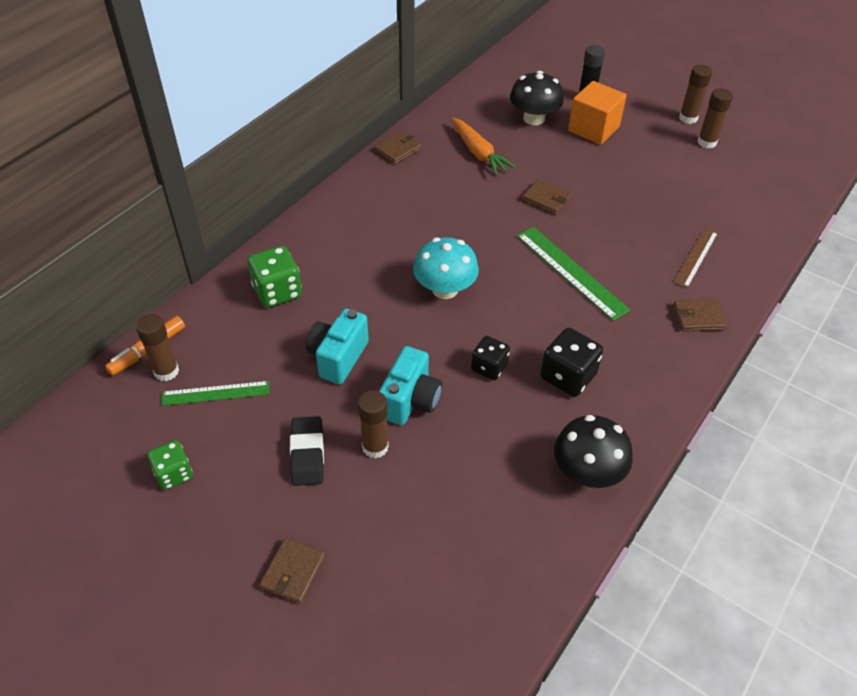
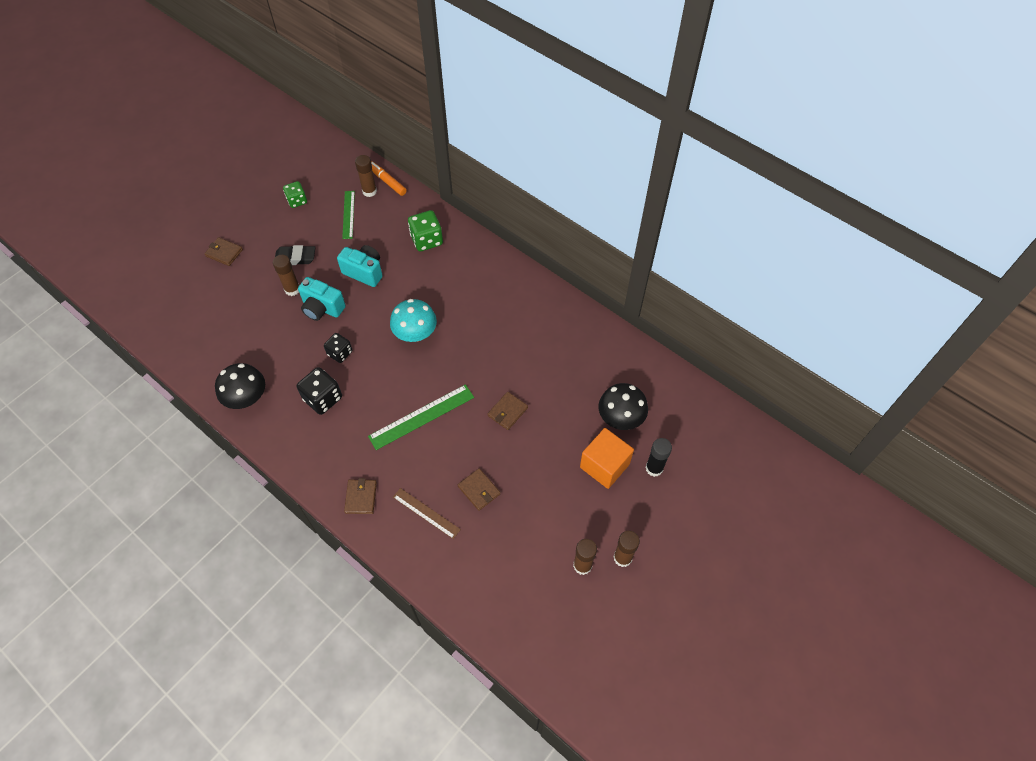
camera: 95 degrees right, 10 degrees up
brown wallet [375,131,422,164] -> brown wallet moved to [458,468,500,511]
orange carrot [452,118,516,176] -> none

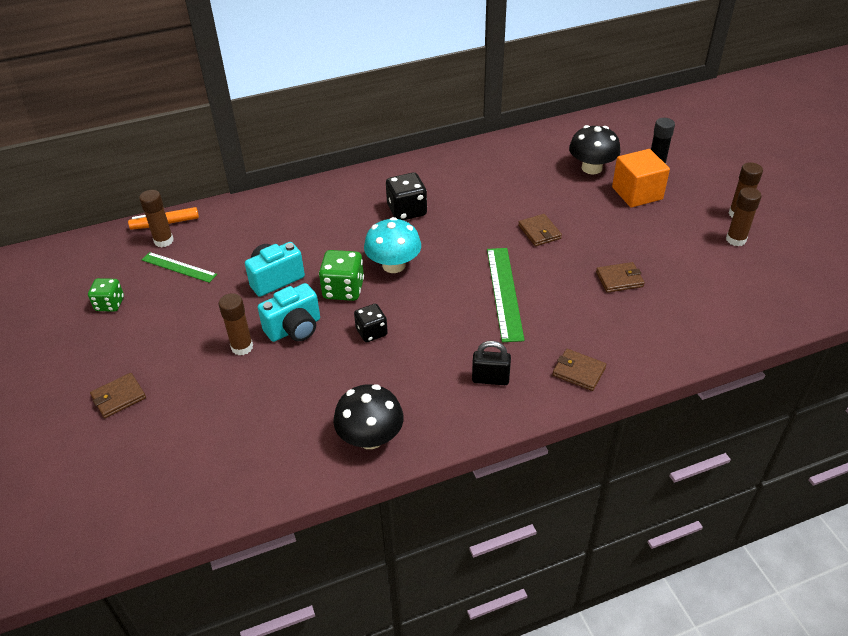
camera: 60 degrees left, 15 degrees down
black eraser [275,245,316,265] -> none
black dice [296,367,342,415] -> black dice moved to [386,173,427,220]
brown ruler [393,488,461,539] -> none
green dice [408,210,443,251] -> green dice moved to [319,250,364,301]
none -> black padlock [472,341,511,385]

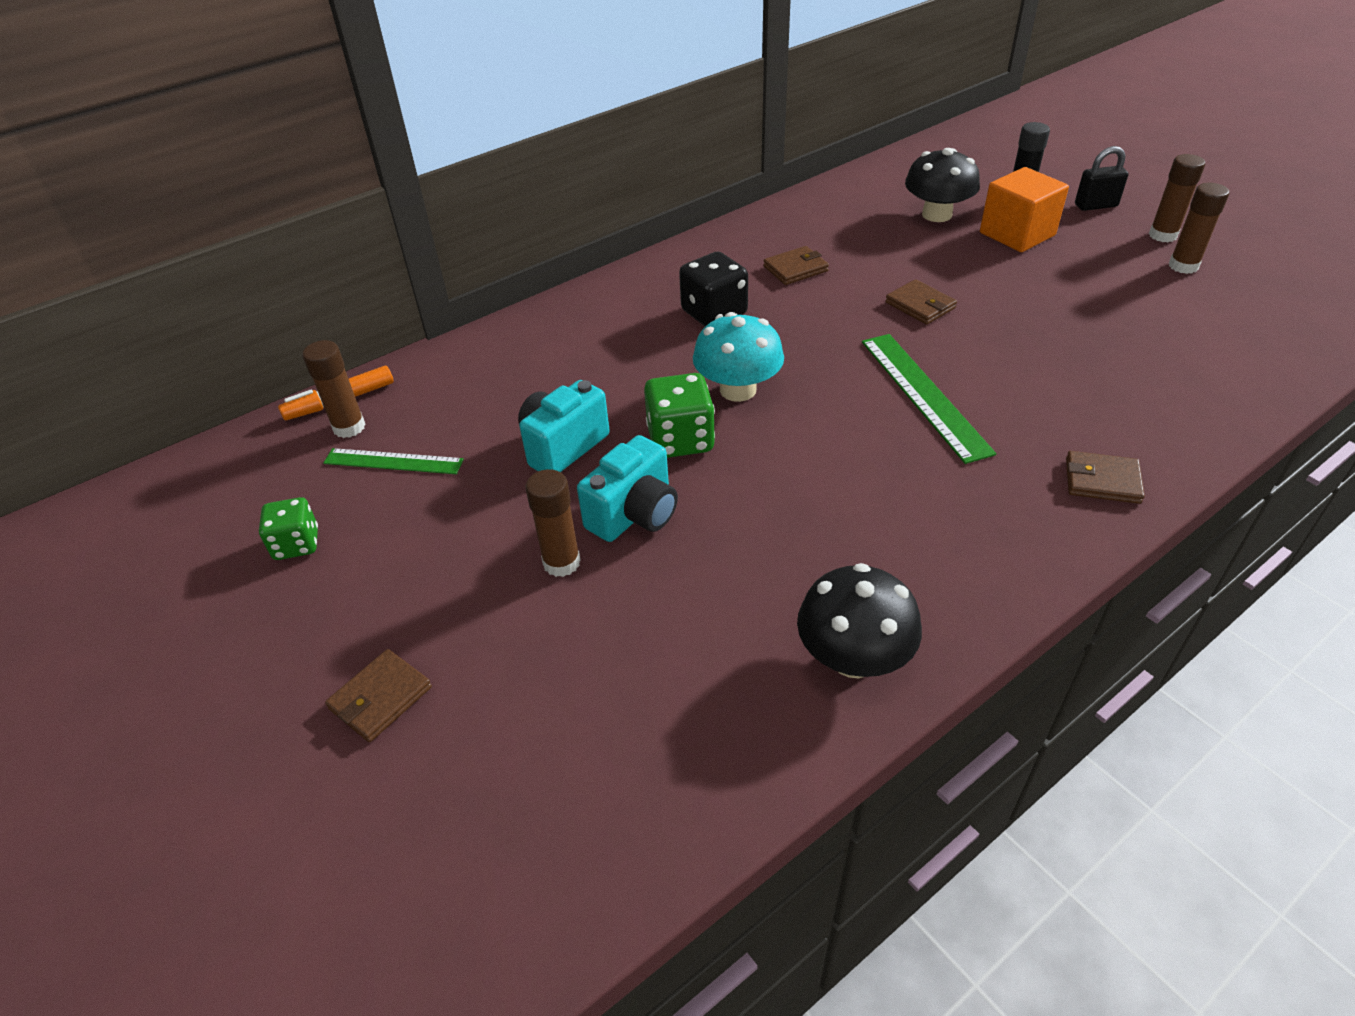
camera: 15 degrees left, 0 degrees up
black dice [354,304,388,342] -> none
black padlock [472,341,511,385] -> black padlock moved to [1075,146,1128,211]
brown wallet [596,262,645,293] -> brown wallet moved to [763,246,829,285]

